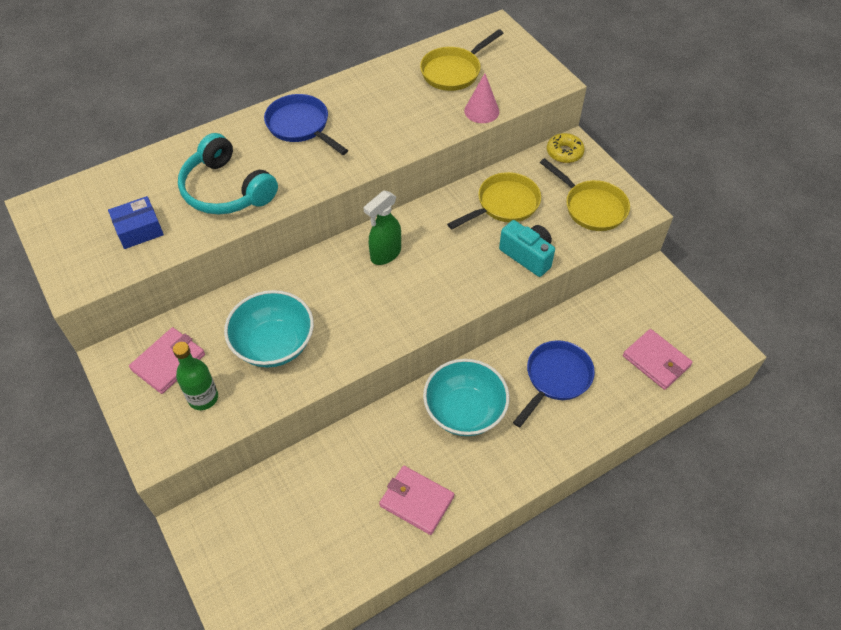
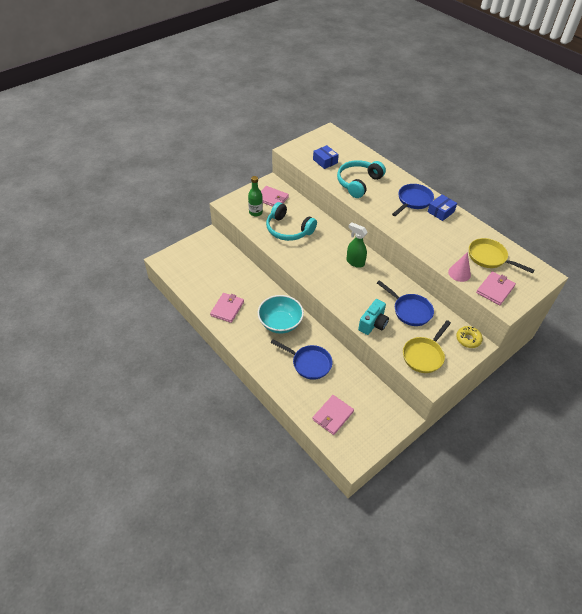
camera: 80 degrees right, 5 degrees down
turquoise bowl [224,290,314,367] -> turquoise headphones [266,202,317,241]
yellow pan [447,172,541,229] -> blue pan [377,280,434,326]
none -> blue box [428,194,457,221]
none -> pink wallet [476,271,516,305]

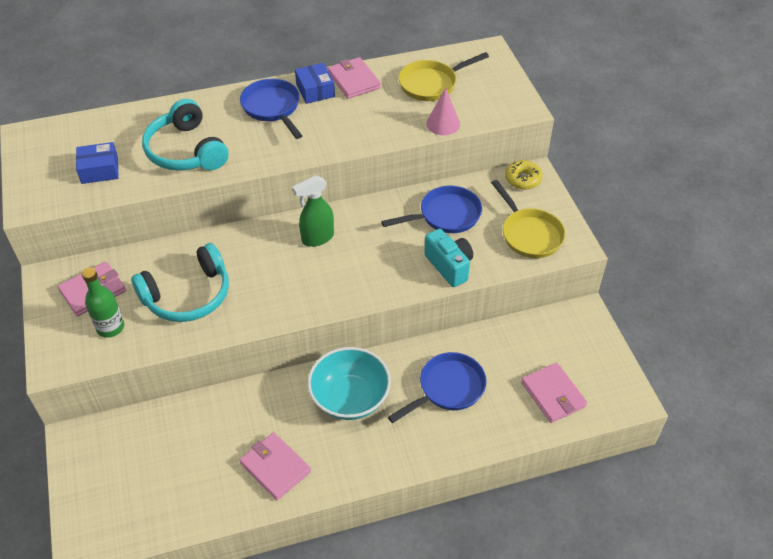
camera: 65 degrees left, 0 degrees up
pink wallet [476,271,516,305] -> pink wallet moved to [327,57,381,99]

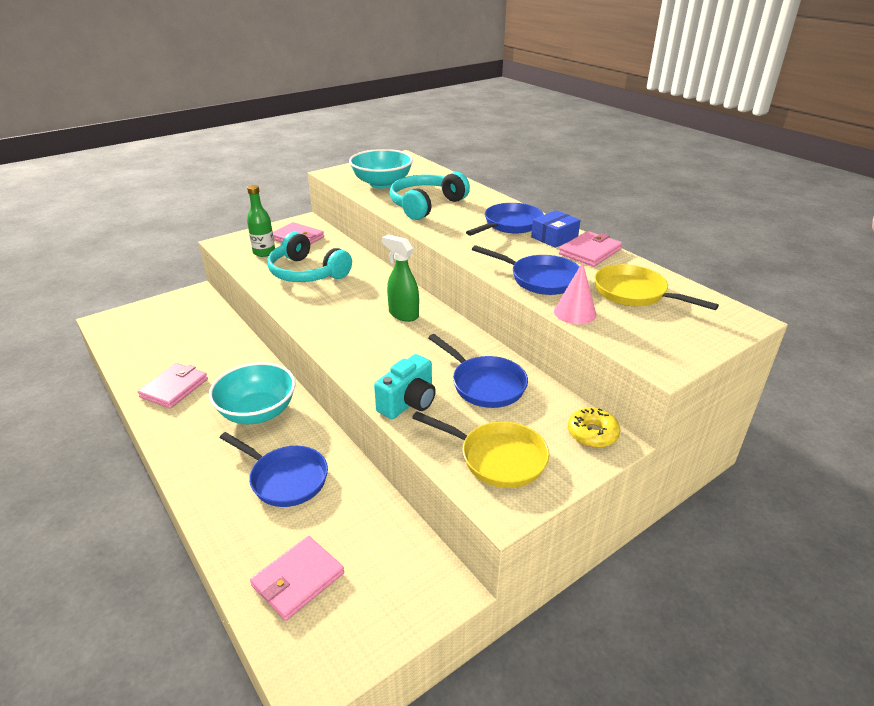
camera: 70 degrees right, 15 degrees down
blue box [76,142,119,184] -> turquoise bowl [349,149,413,189]
yellow pan [491,180,566,258] -> yellow pan turned 105 degrees counterclockwise [412,411,549,488]
none -> blue pan [472,245,580,295]

